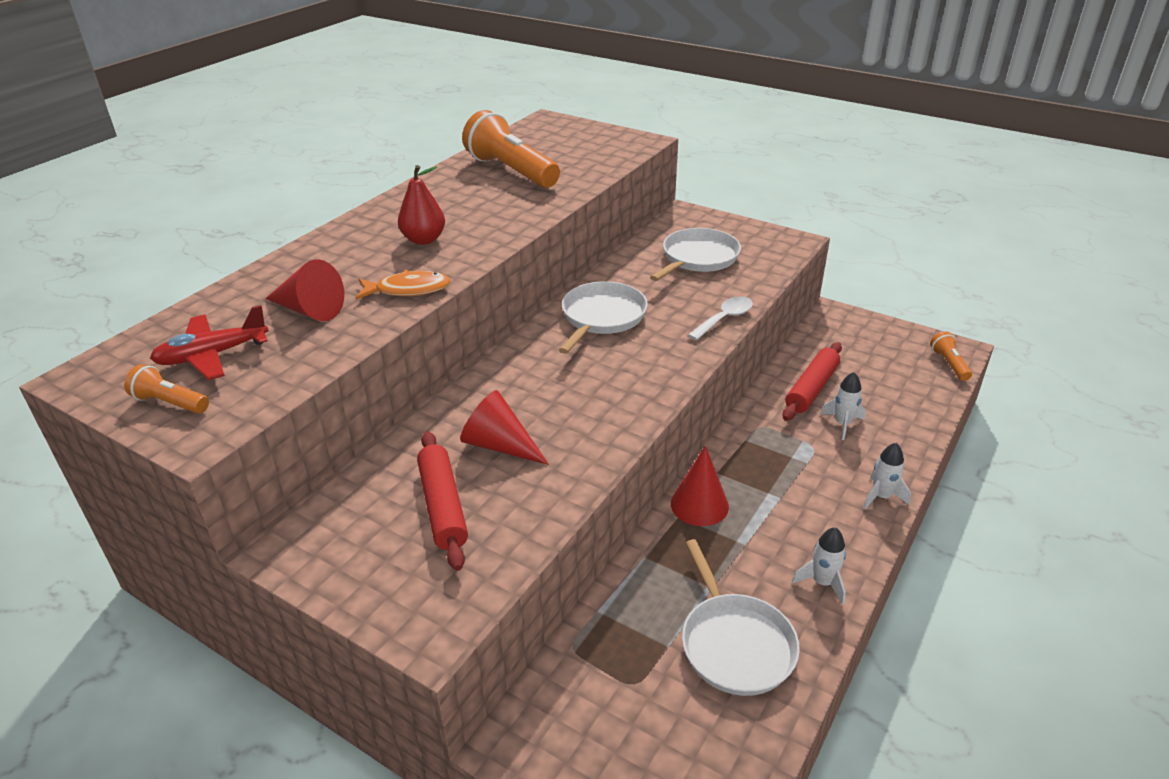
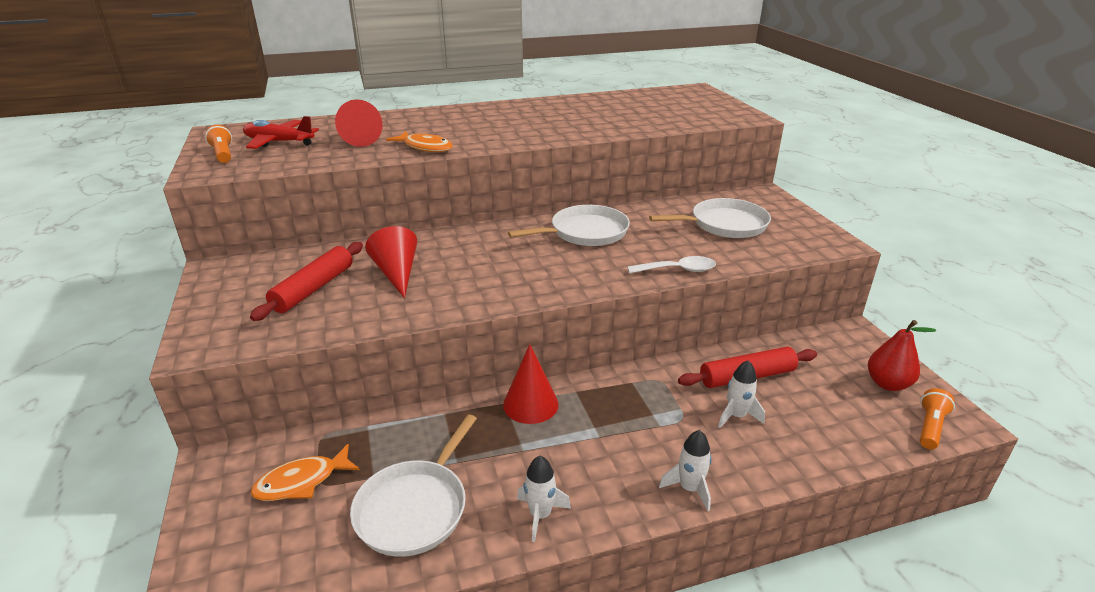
camera: 40 degrees right, 5 degrees down
red pear [398,165,445,245] -> red pear moved to [868,320,936,391]
orange flashlight [462,110,560,188] -> none
none -> orange fish [251,444,360,501]

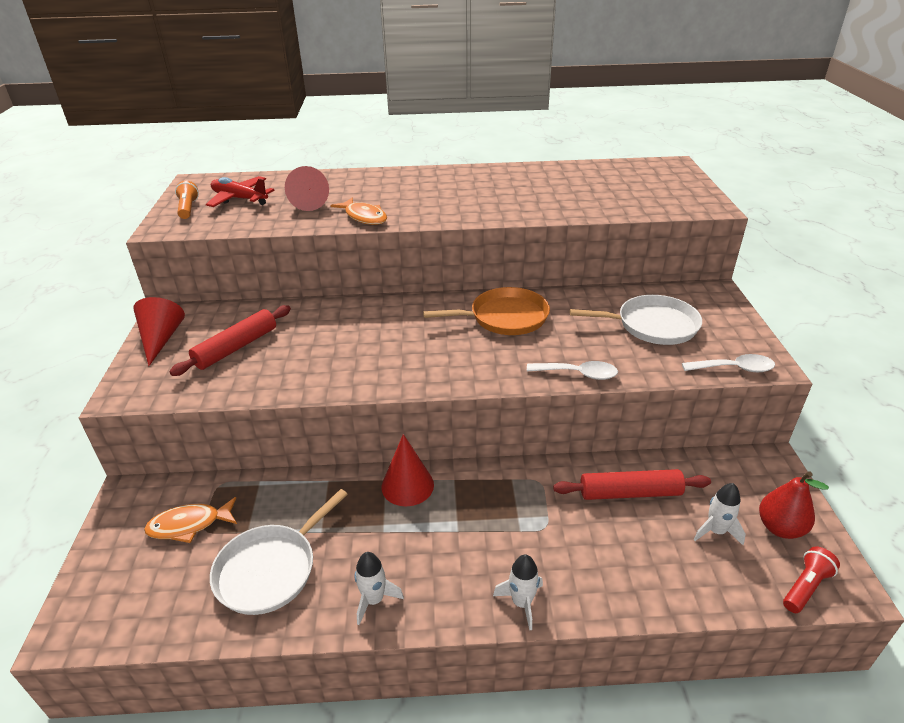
camera: 15 degrees right, 5 degrees up
red cone [365,226,417,298] -> red cone moved to [133,297,185,366]
white pan [508,205,630,246] -> orange pan [423,287,550,335]
white rocket [718,360,765,428] -> white rocket moved to [693,483,746,545]
orange flashlight [920,388,955,449] -> red flashlight [783,546,840,613]
none -> white spoon [682,354,775,372]

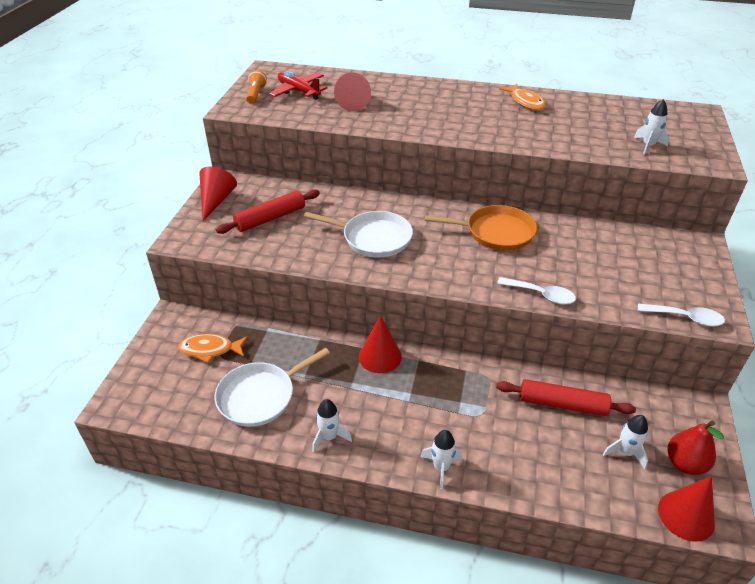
camera: 15 degrees right, 5 degrees up
orange fish [331,197,387,225] -> orange fish moved to [499,84,546,110]
white pan [570,295,702,345] -> white pan moved to [304,211,413,258]
red flashlight [783,546,840,613] -> red cone [658,476,715,542]
none -> white rocket [634,99,669,154]

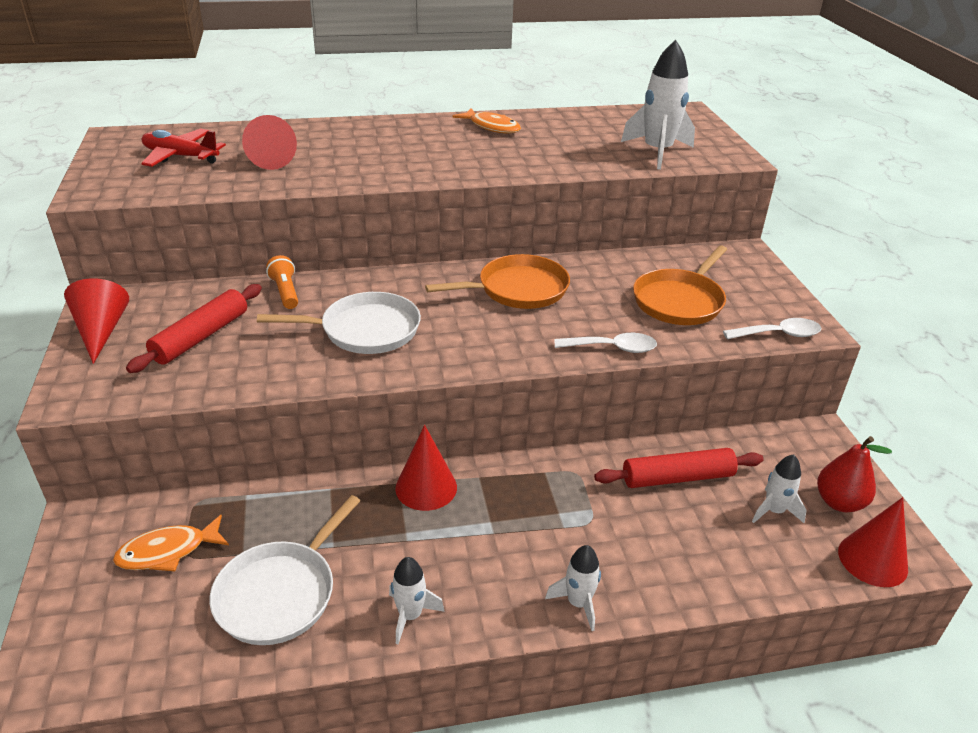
camera: 25 degrees left, 5 degrees down
orange flashlight [246,70,267,104] -> orange flashlight moved to [266,255,298,309]
white rocket [634,99,669,154] -> white rocket [621,40,695,170], size x1.79
none -> orange pan [633,245,727,325]

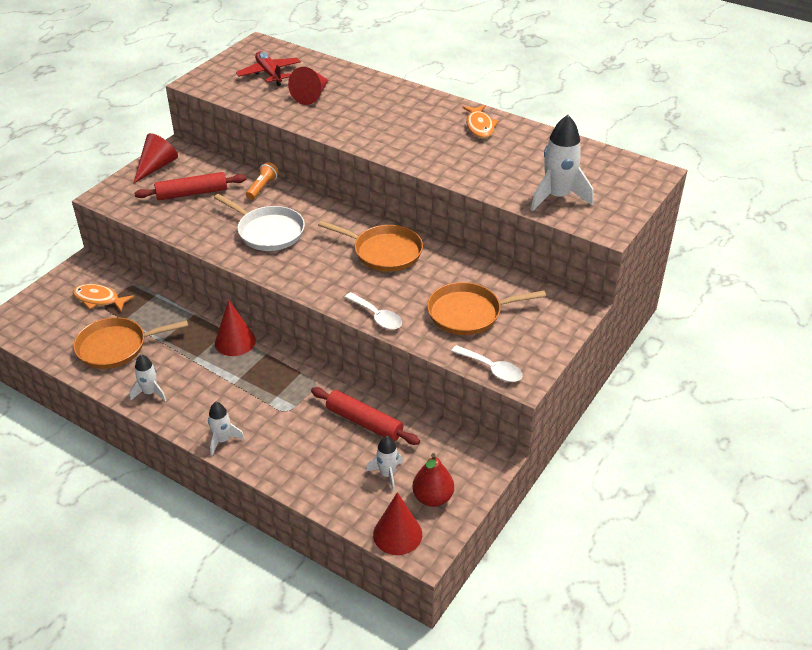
camera: 45 degrees right, 5 degrees up
white pan [210,495,360,645] -> orange pan [73,317,188,369]

